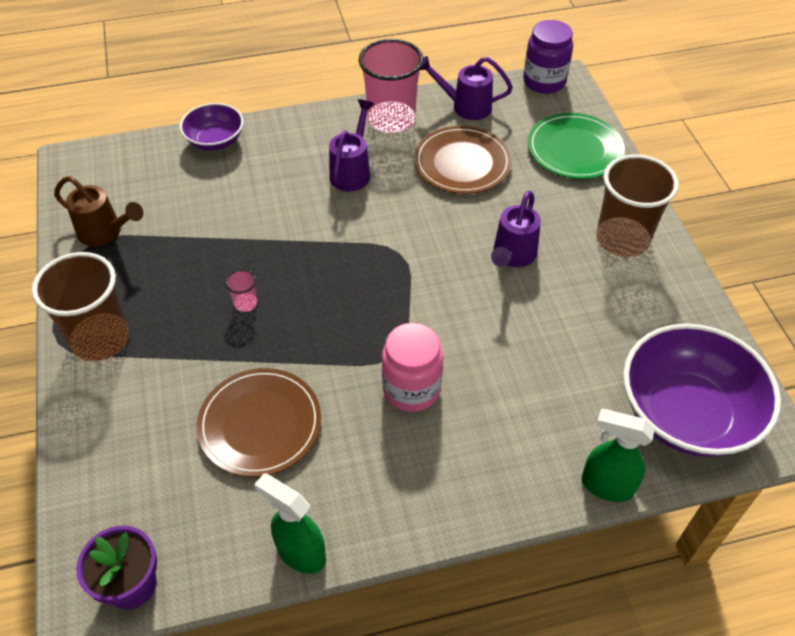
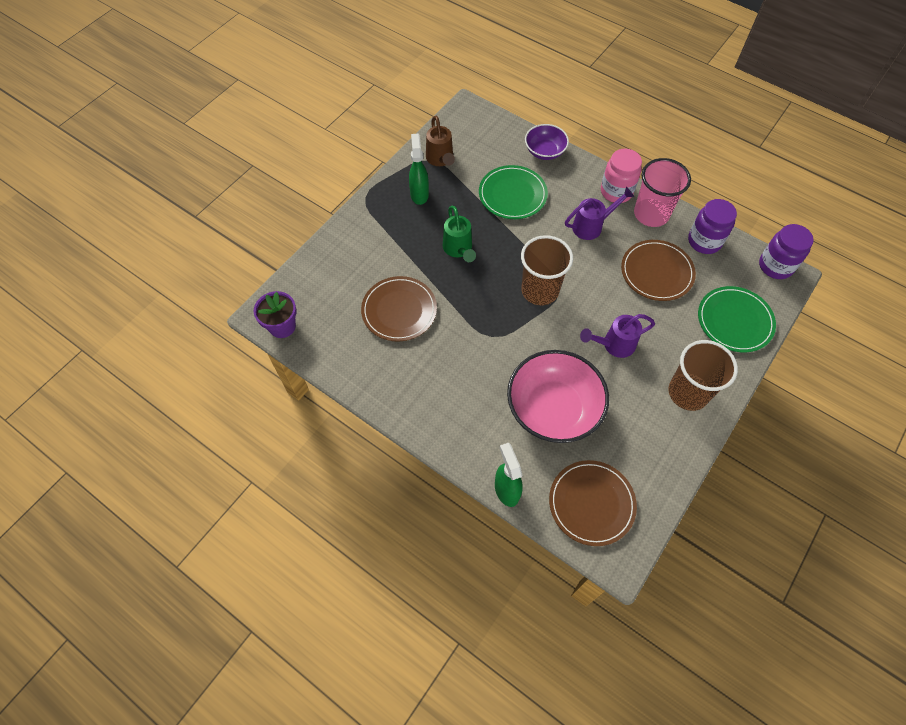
camera: 50 degrees right, 10 degrees up
brown cup [32,252,129,361] -> brown cup moved to [521,235,573,305]
pink cup [225,269,257,312] -> green watering can [443,206,476,262]
green spray bottle [254,473,326,574] -> green spray bottle moved to [409,134,429,205]
pink jar [382,323,443,412] -> pink jar moved to [601,149,642,203]
purple watering can [420,56,513,120] -> purple jar [688,199,737,254]
purple bowl [623,324,781,457] -> brown plate [549,460,637,546]
none -> green plate [479,165,548,219]
none -> pink bowl [507,350,609,443]

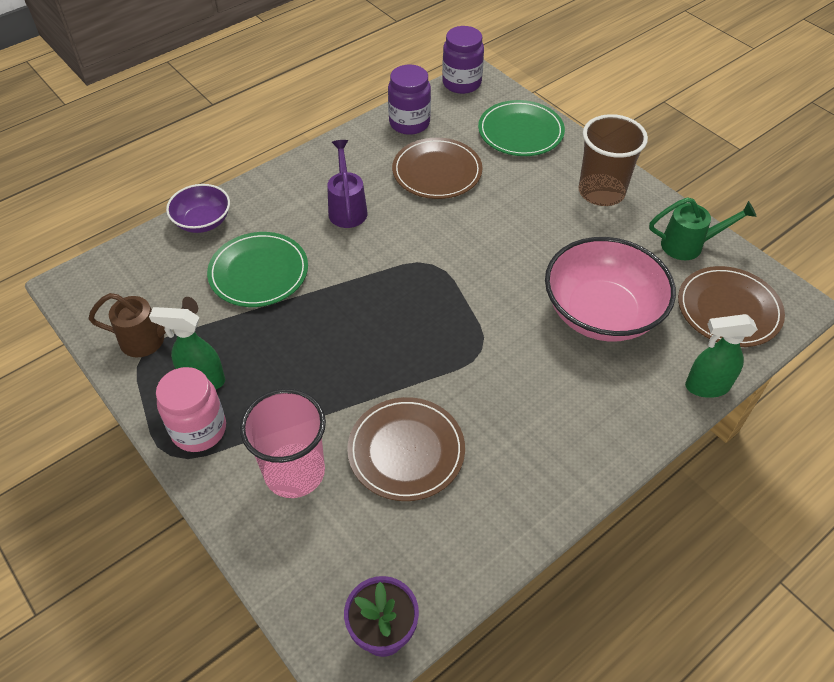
camera: 75 degrees left, 10 degrees down
green watering can [443,206,476,262] -> green watering can moved to [649,197,757,260]
brown cup [521,235,573,305] -> none
purple watering can [580,314,655,358] -> none
pink jar [601,149,642,203] -> pink jar moved to [156,367,226,452]
pink cup [634,158,691,227] -> pink cup moved to [240,388,326,498]

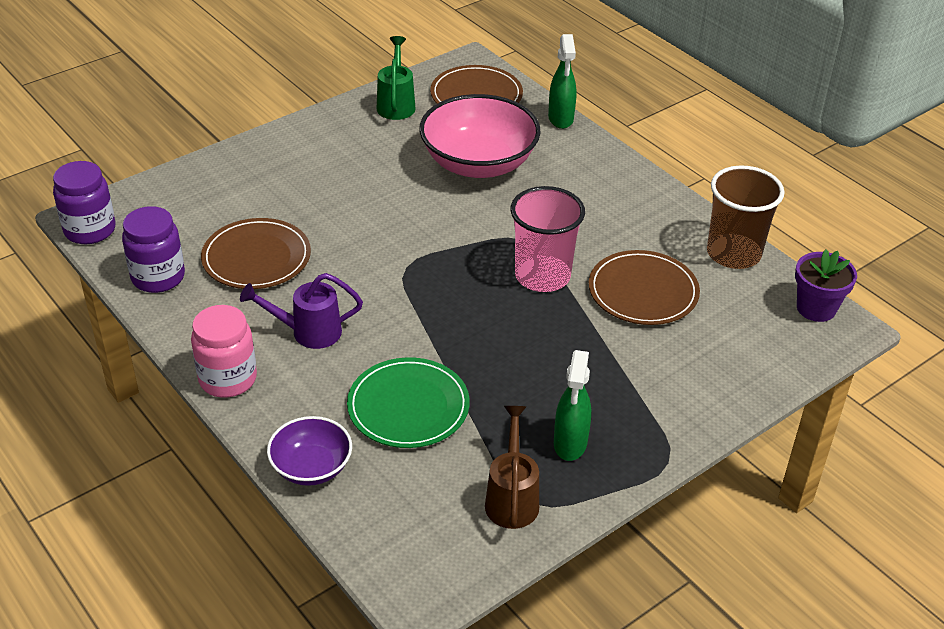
camera: 90 degrees left, 10 degrees down
pink jar [156,367,226,452] -> pink jar moved to [191,305,257,398]
pink cup [240,388,326,498] -> pink cup moved to [510,186,585,292]
green plate [478,100,565,156] -> none
brown cup [578,114,648,206] -> brown cup moved to [707,165,785,269]

